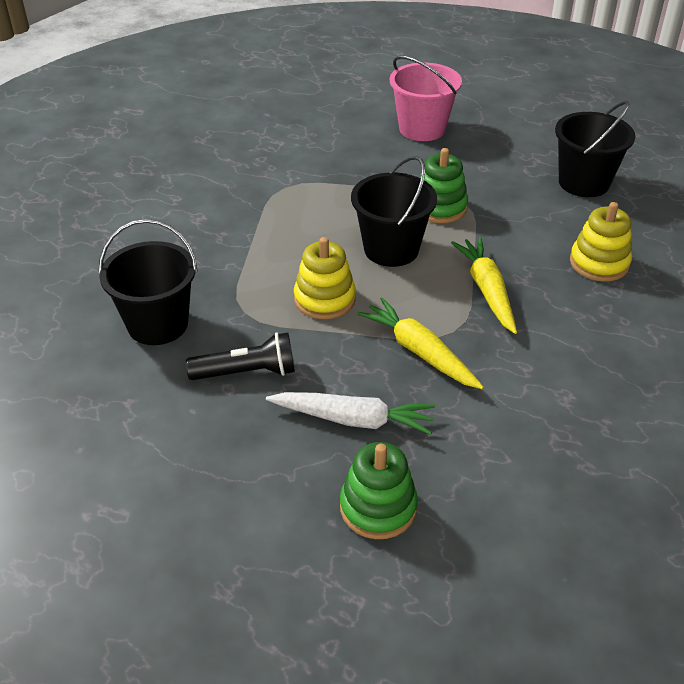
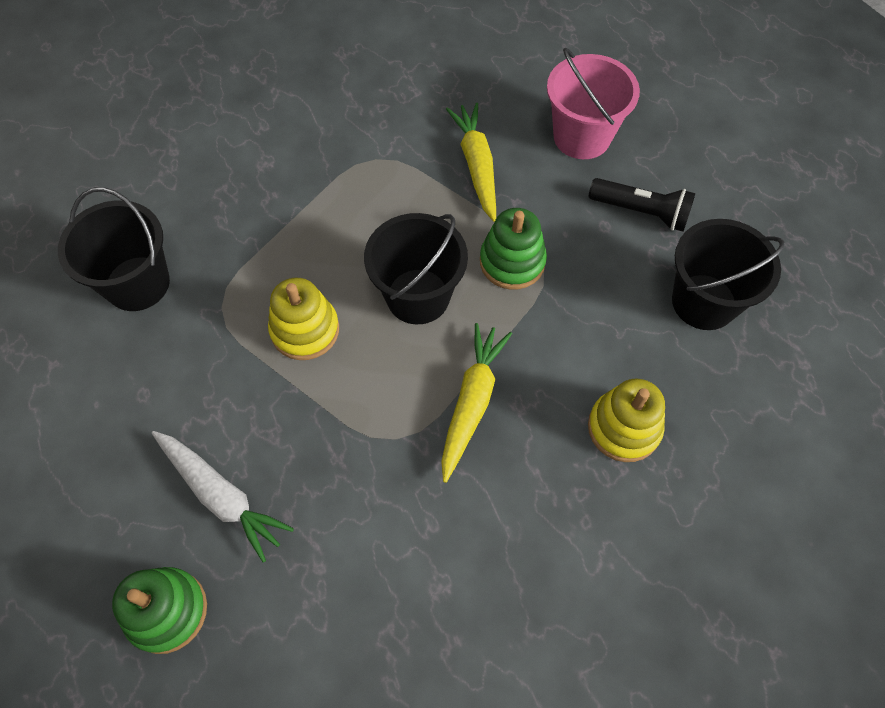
camera: 30 degrees right, 20 degrees up
black flashlight [186,333,295,380] -> black flashlight moved to [589,178,696,232]
yellow carrot [358,298,484,389] -> yellow carrot moved to [446,103,496,222]

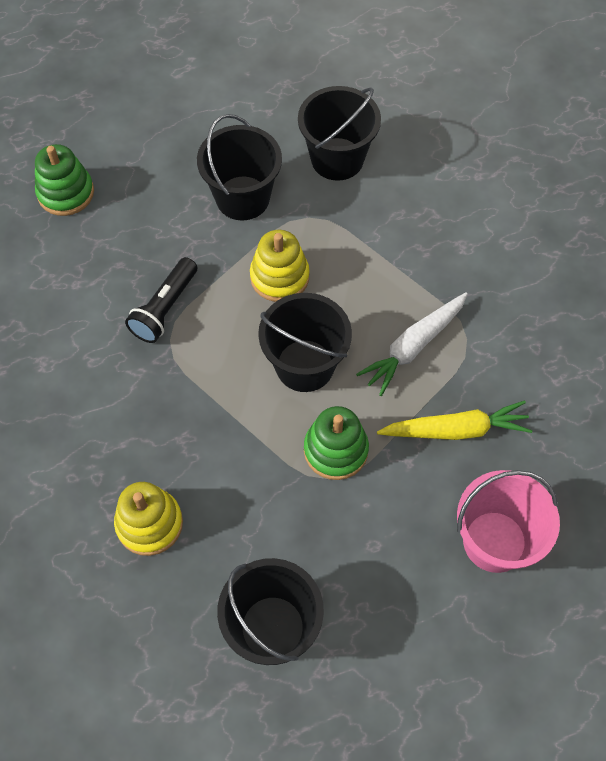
camera: 95 degrees right, 0 degrees up
white carrot [152,431,294,563] -> white carrot moved to [356,292,468,396]
yellow carrot [441,323,512,483] -> none
black flashlight [589,178,696,232] -> black flashlight moved to [125,257,197,343]
none -> black bucket [197,114,282,220]

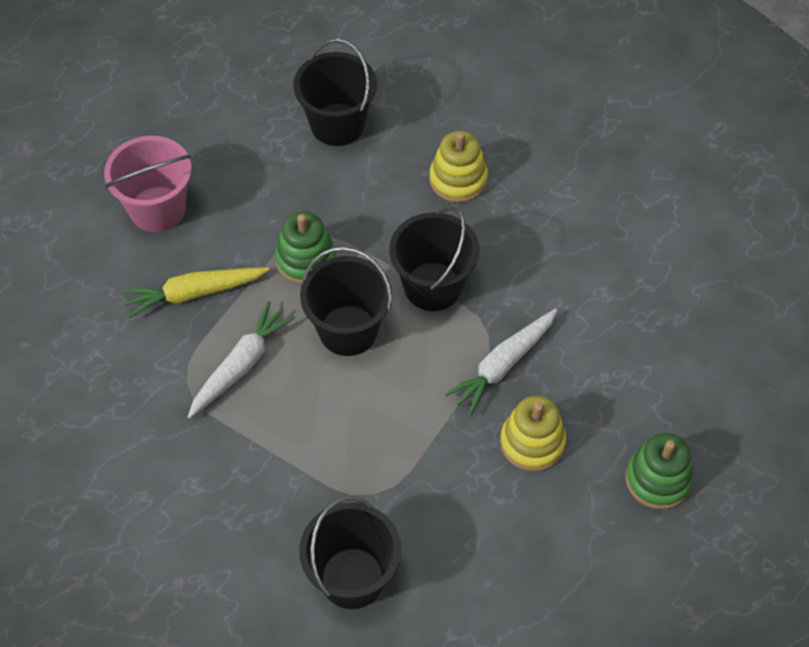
camera: 170 degrees right, 5 degrees down
black flashlight [125,257,197,343] -> white carrot [445,309,557,416]
black bucket [197,114,282,220] -> black bucket moved to [389,206,479,311]
yellow stacking toy [250,230,310,302] -> yellow stacking toy moved to [500,396,566,472]

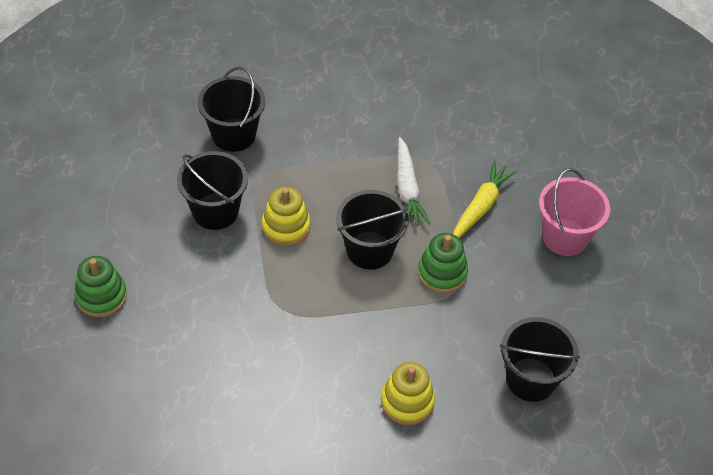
camera: 135 degrees right, 5 degrees down
black bucket [389,206,479,311] -> black bucket moved to [177,151,248,230]
white carrot [445,309,557,416] -> none
yellow stacking toy [500,396,566,472] -> yellow stacking toy moved to [262,187,311,246]

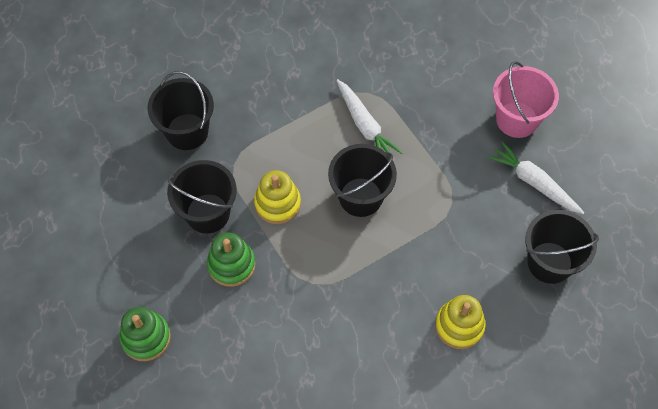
camera: 20 degrees left, 10 degrees up
green stacking toy [418,233,468,293] -> green stacking toy moved to [207,232,255,287]
yellow carrot [453,161,517,238] -> none
none -> white carrot [488,141,585,214]

